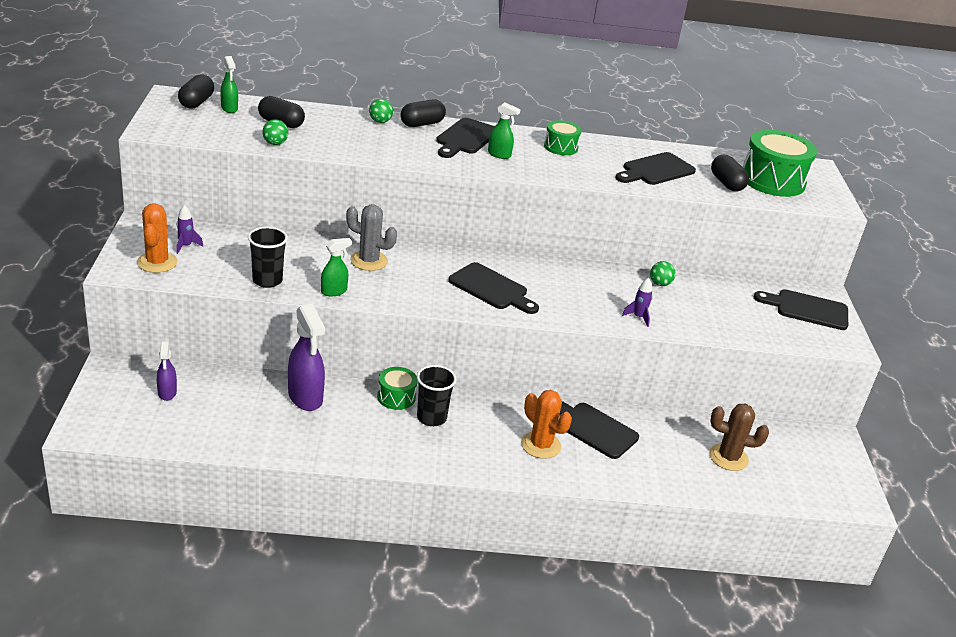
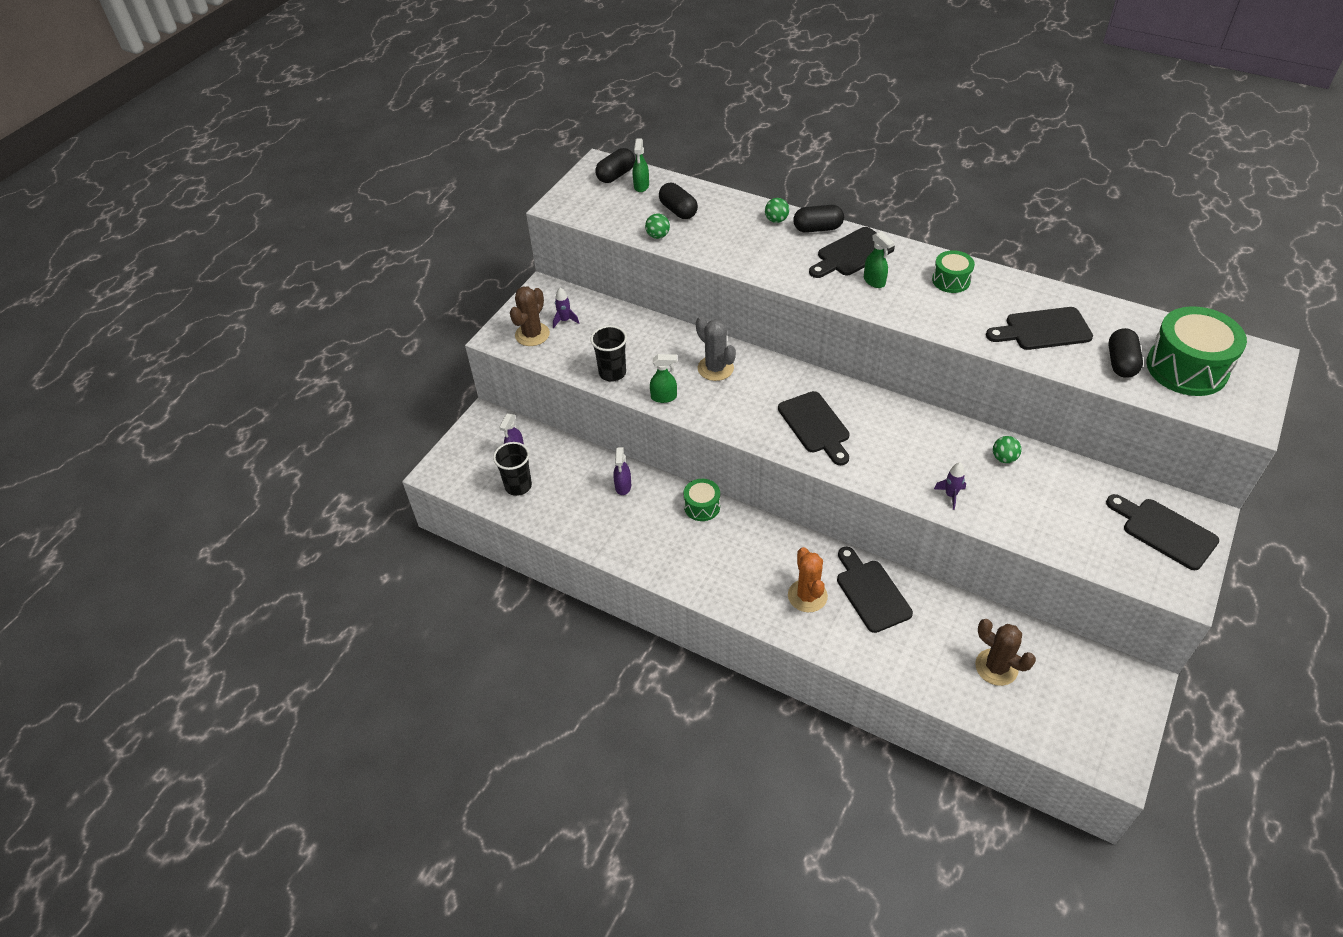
camera: 35 degrees right, 15 degrees up
orange cactus [137,203,178,273] -> brown cactus [510,287,550,346]
purple spray bottle [288,304,325,411] -> purple spray bottle [614,447,631,495], size x0.56
black cup [417,365,457,426] -> black cup moved to [493,442,532,496]

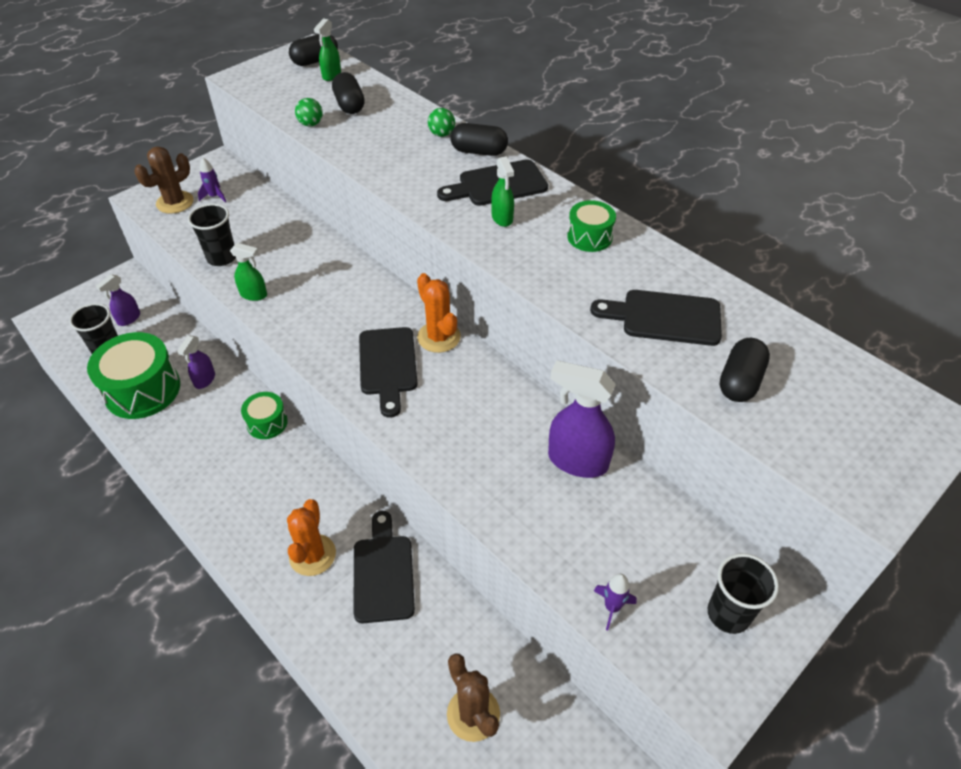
camera: 15 degrees right, 0 degrees up
grey cactus [696,316,736,381] -> none
purple rocket [934,463,966,510] -> purple rocket moved to [594,574,637,631]
green ball [993,436,1021,463] -> purple spray bottle [548,360,616,478]
black cutting board [1106,494,1219,570] -> black cup [708,553,779,634]
green drum [1147,306,1247,396] -> green drum moved to [87,332,180,419]
none -> orange cactus [417,273,461,353]

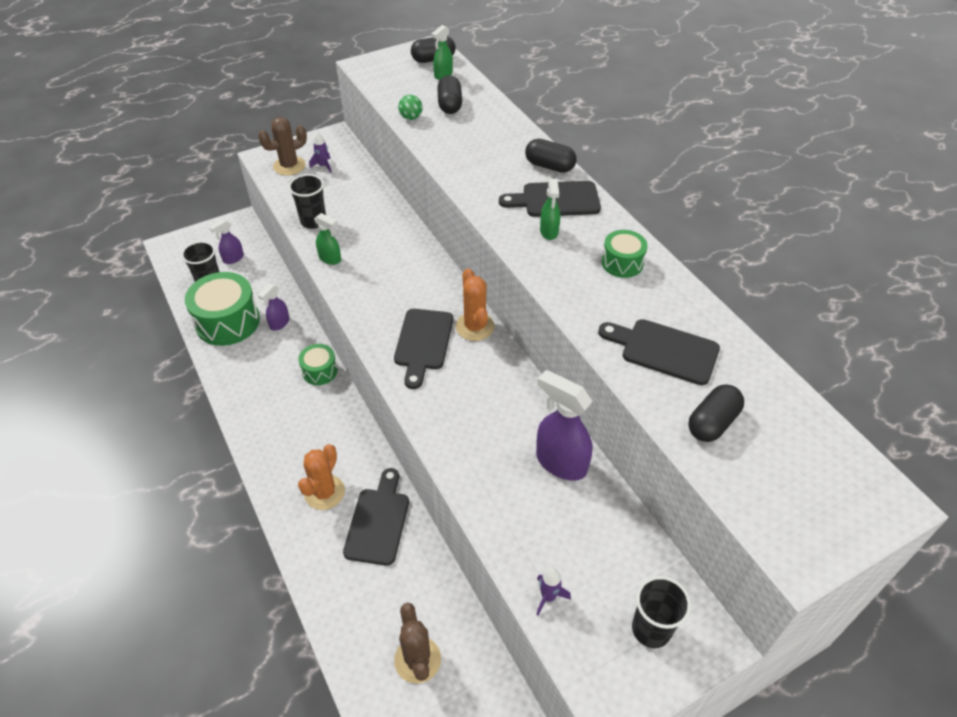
camera: 15 degrees right, 0 degrees up
green ball [428,108,455,137] -> none

